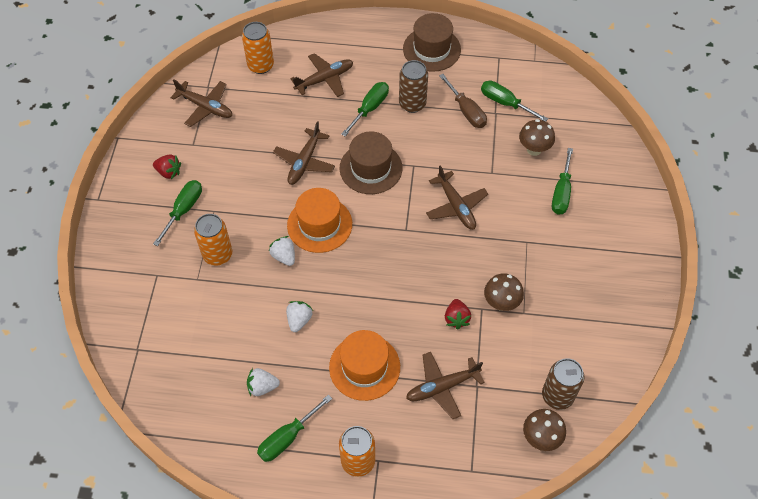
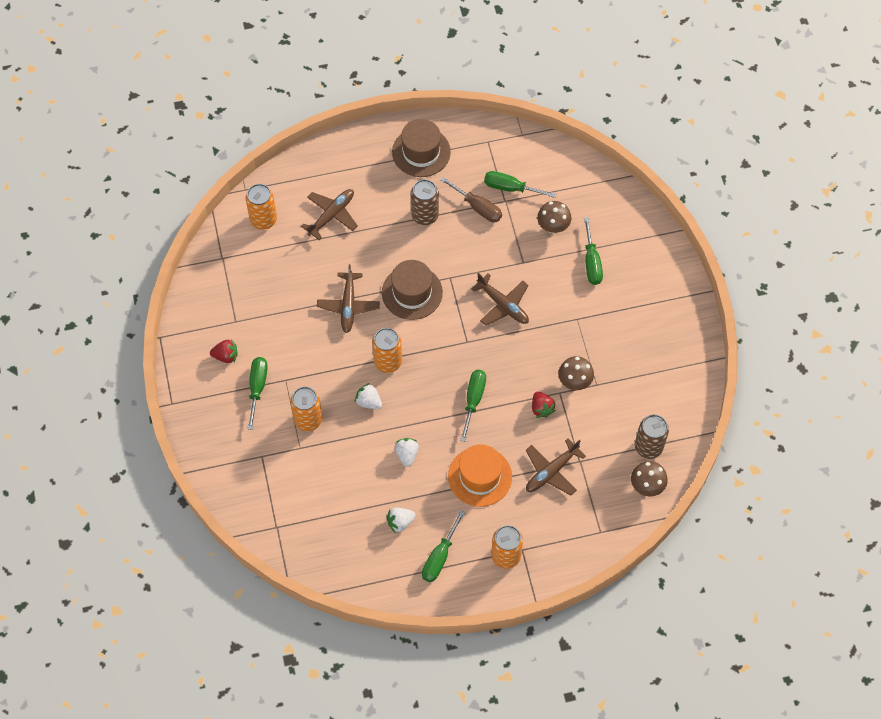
camera: 20 degrees left, 5 degrees up
brown plane [171,79,232,127] -> none
orange hat [287,188,352,253] -> orange can [372,328,402,373]
green screwdriver [341,82,389,136] -> green screwdriver moved to [460,370,486,442]

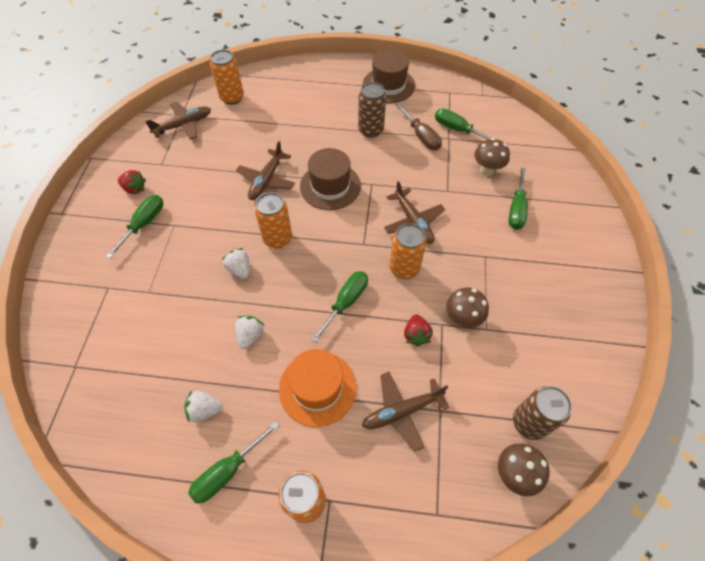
camera: 20 degrees right, 5 degrees down
orange can [290,387,323,431] -> orange can moved to [389,223,427,279]
brown plane [301,189,358,240] -> brown plane moved to [145,102,211,140]

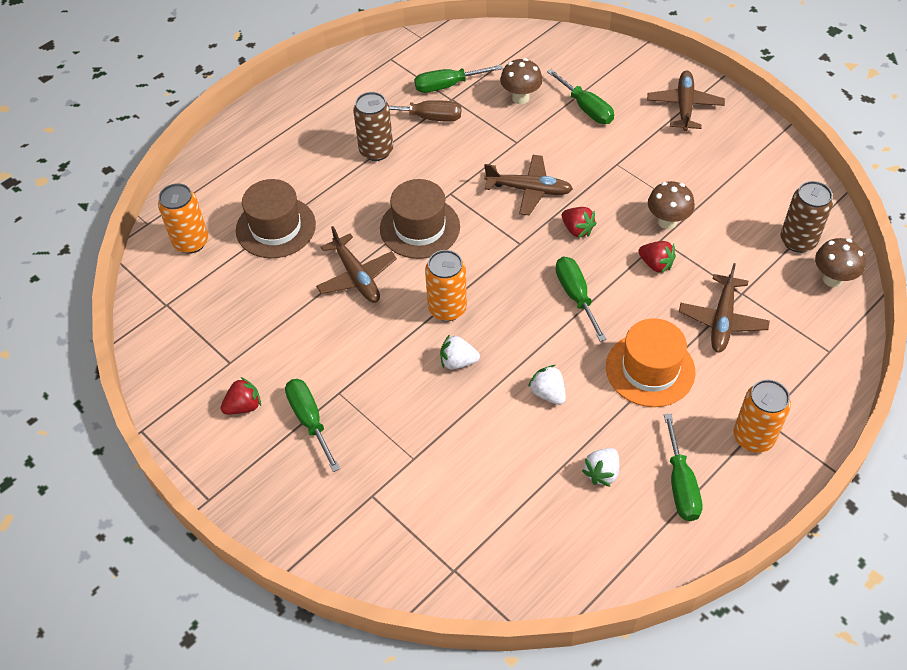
camera: 50 degrees left, 5 degrees down
brown plane [145,102,211,140] -> brown plane moved to [647,71,725,132]
brown hat [362,49,415,103] -> brown hat moved to [236,179,316,258]
orange can [389,223,427,279] -> red strawberry [562,207,596,238]

